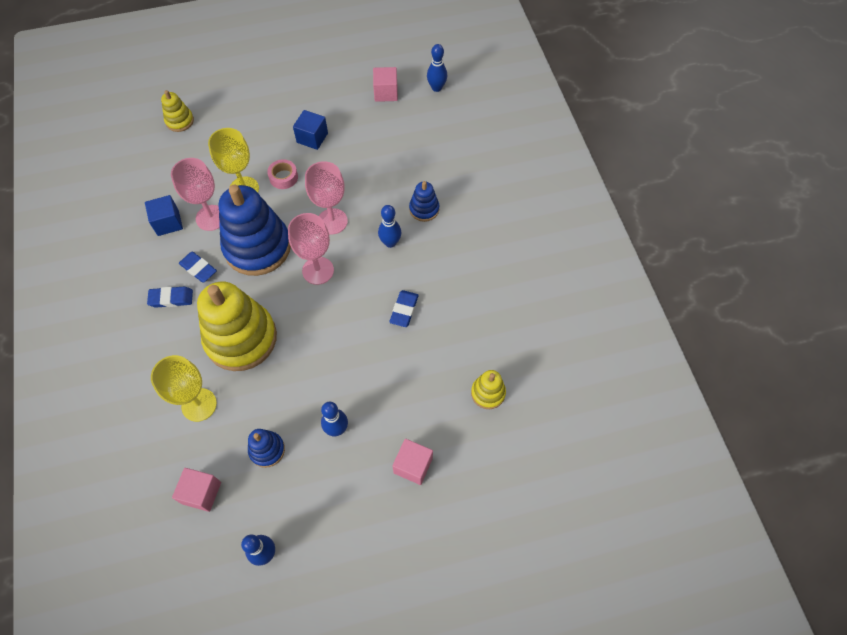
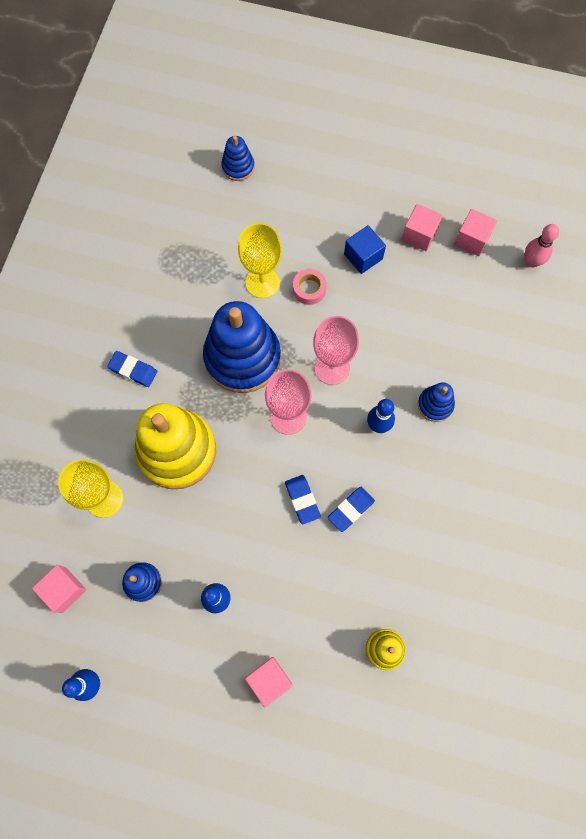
camera: 30 degrees right, 10 degrees up
blue cube [145,195,183,236] -> none
yellow stacking toy [161,90,194,132] -> blue stacking toy [221,136,255,181]
pink goblet [171,158,220,231] -> none
blue eraser [179,252,217,283] -> blue eraser moved to [285,475,321,525]
blue bowling pin [427,44,447,92] -> pink bowling pin [525,224,559,268]
none -> pink cube [401,204,443,251]

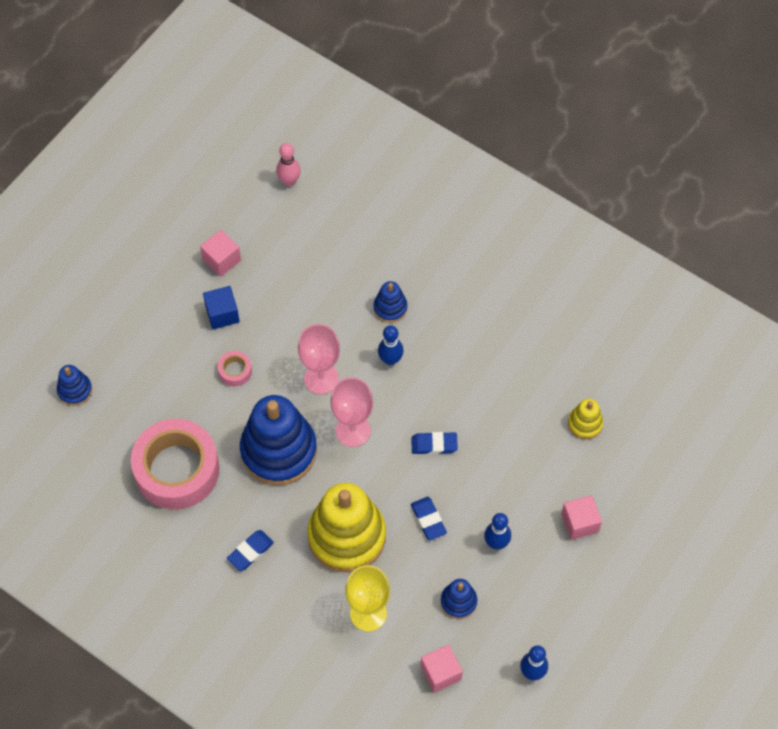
camera: 70 degrees left, 10 degrees down
yellow goblet [238,223,282,298] -> none
blue eraser [328,487,375,532] -> blue eraser moved to [411,497,447,540]
pink cube [454,209,497,256] -> none
none -> pink tape [131,419,219,509]

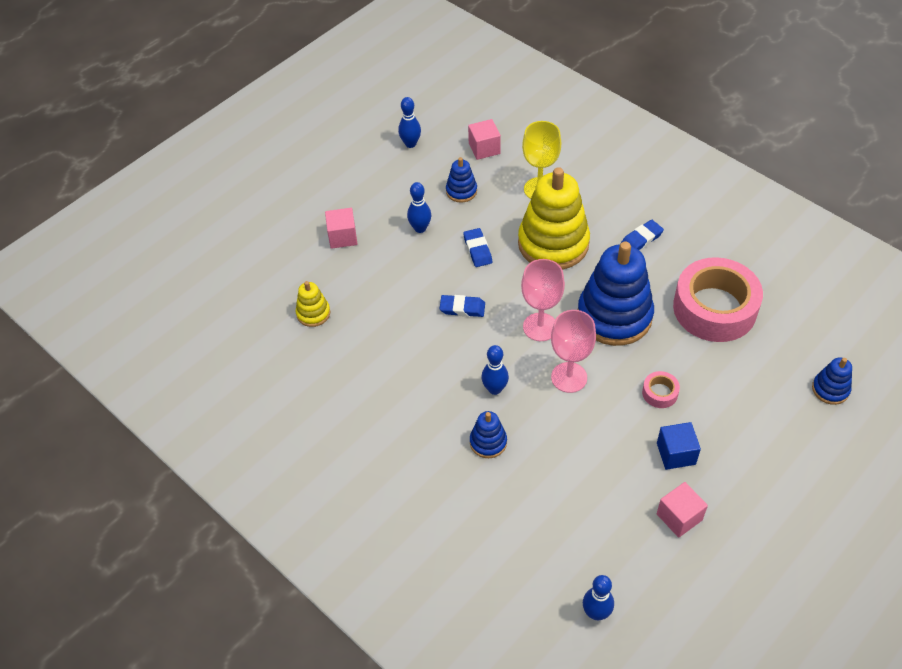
camera: 170 degrees left, 10 degrees down
pink bowling pin [276,143,301,186] -> blue bowling pin [583,575,614,620]

